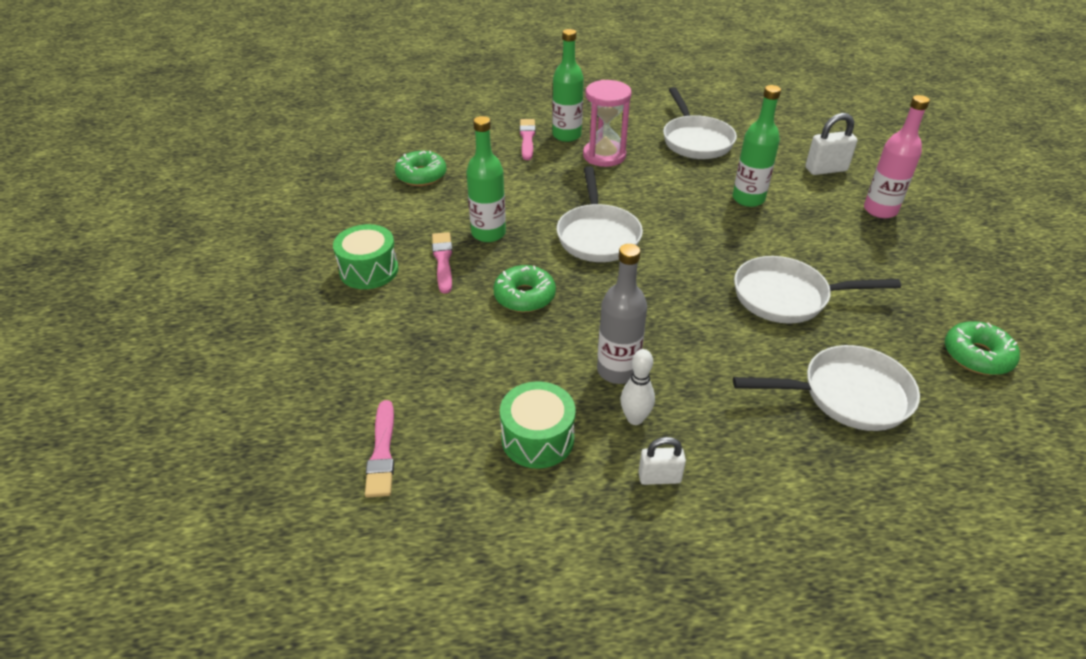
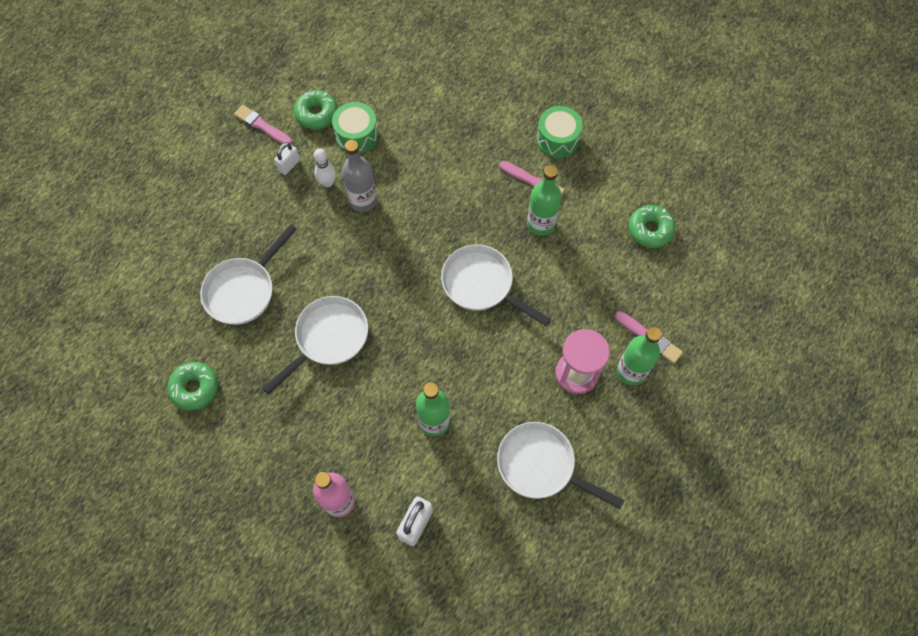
camera: 130 degrees right, 25 degrees up
pink brush [365,400,394,498] -> pink brush moved to [234,105,292,144]
green donut [493,265,556,312] -> green donut moved to [294,90,338,129]

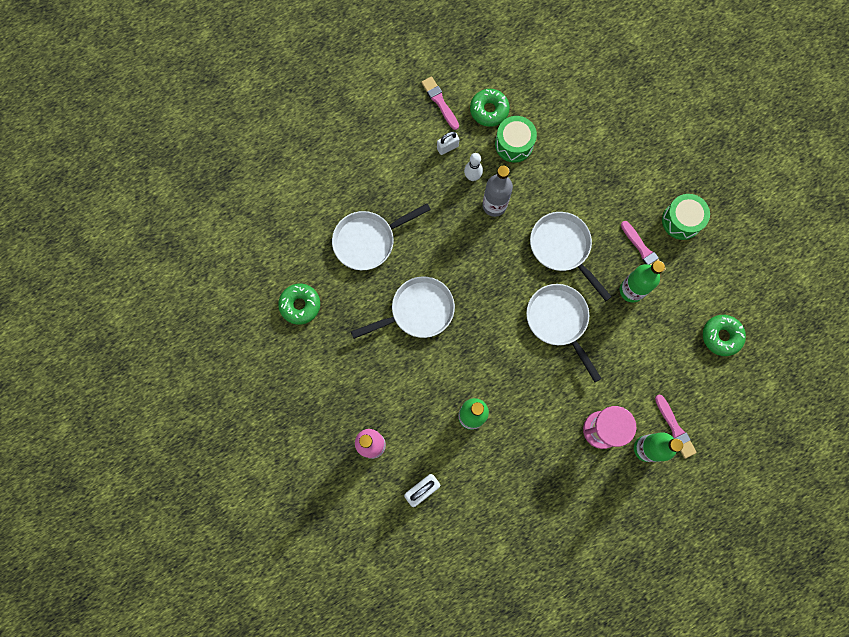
camera: 25 degrees right, 10 degrees up
white pan [497,422,624,509] -> white pan moved to [530,212,612,301]

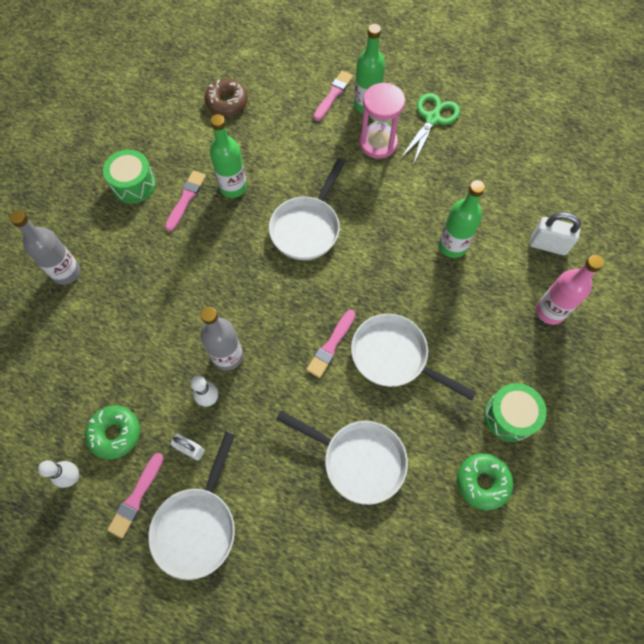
camera: 125 degrees left, 10 degrees down
green drum [495,116,537,163] -> green drum moved to [484,383,547,442]
white pan [530,212,612,301] -> white pan moved to [148,432,235,580]
green donut [703,315,746,356] -> brown donut [205,79,248,116]
none -> grey bottle [9,210,81,285]
none -> white bowling pin [38,460,79,488]
none -> pink brush [306,310,355,378]
none -> green scissors [400,93,460,165]

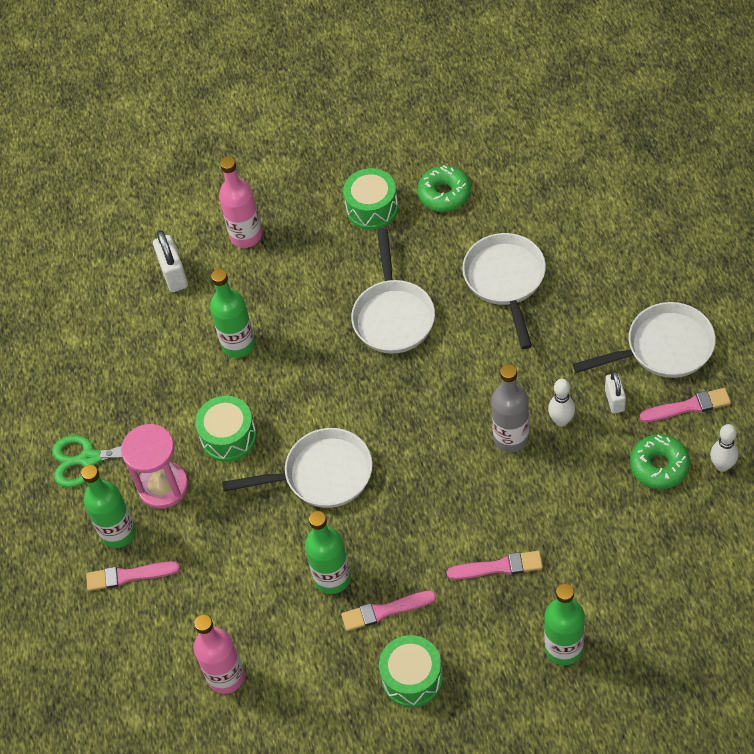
camera: 120 degrees left, 10 degrees down
grey bottle [9,210,81,285] -> green bottle [544,583,585,665]
brown donut [205,79,248,116] -> pink bottle [194,614,245,694]
pink brush [306,310,355,378] -> pink brush moved to [447,551,543,580]
none -> green drum [195,396,257,462]

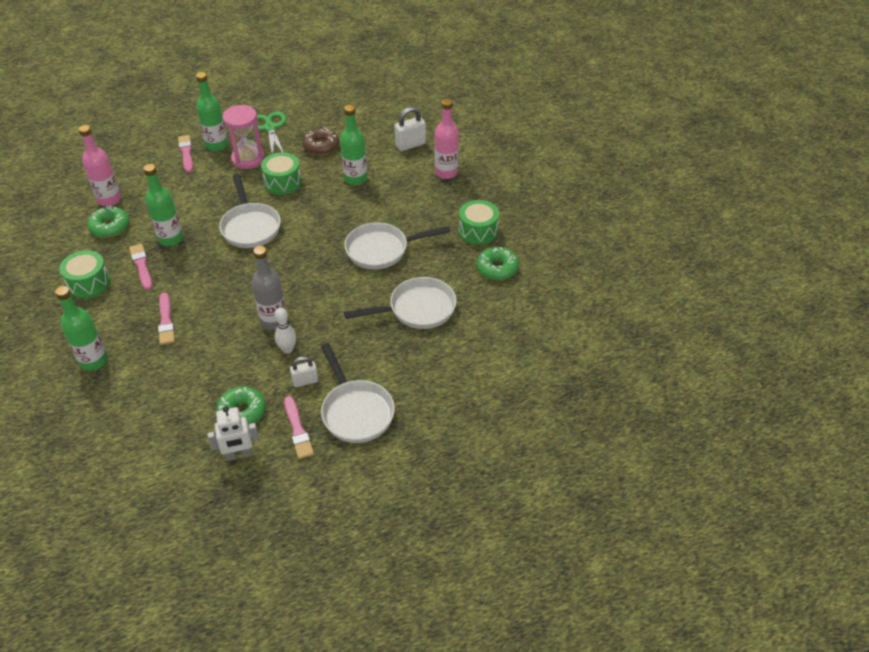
camera: 75 degrees right, 10 degrees down
white bowling pin [710,424,738,472] -> white robot [207,406,259,461]
none -> green donut [87,206,129,238]
none -> brown donut [302,127,339,155]

